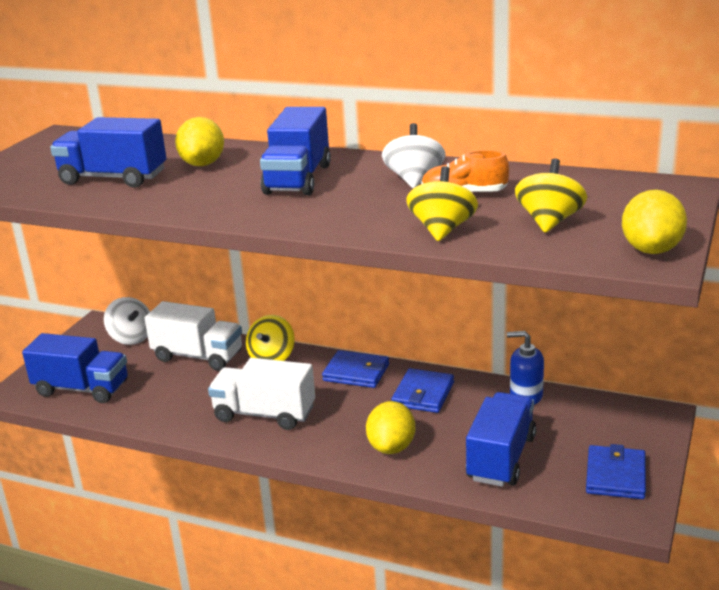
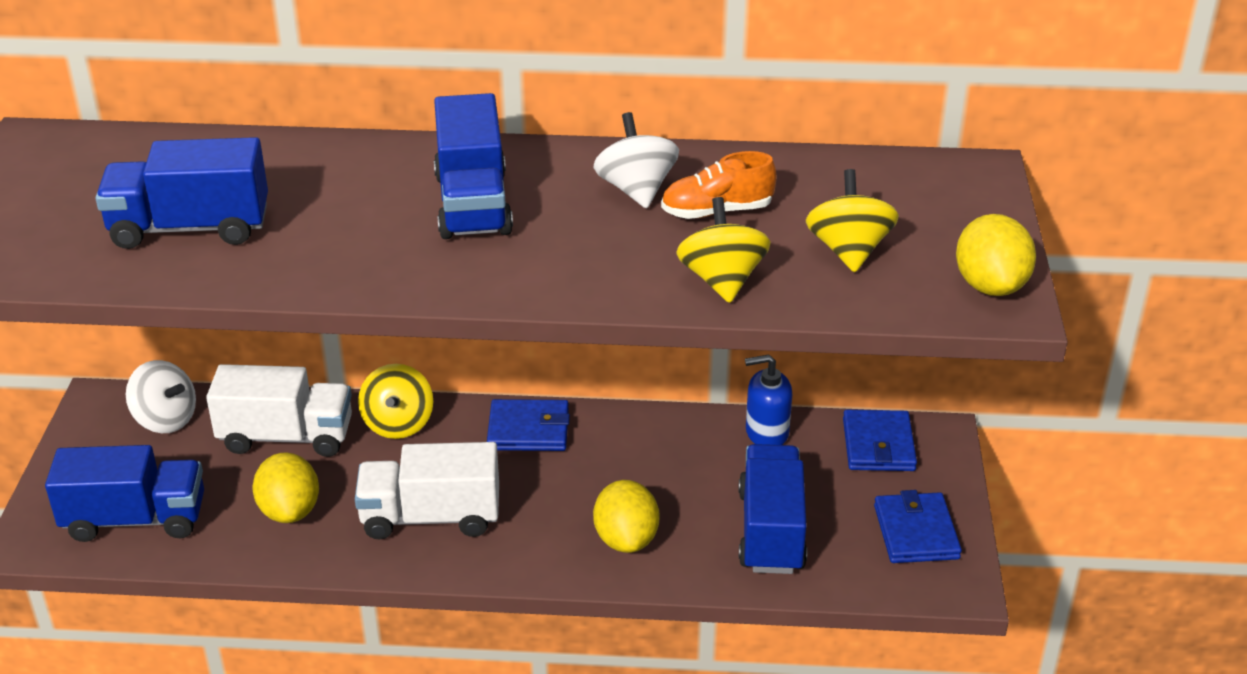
camera: 20 degrees left, 10 degrees up
yellow lemon [175,117,224,166] -> yellow lemon moved to [252,452,319,523]
blue wallet [391,368,454,413] -> blue wallet moved to [843,410,917,471]

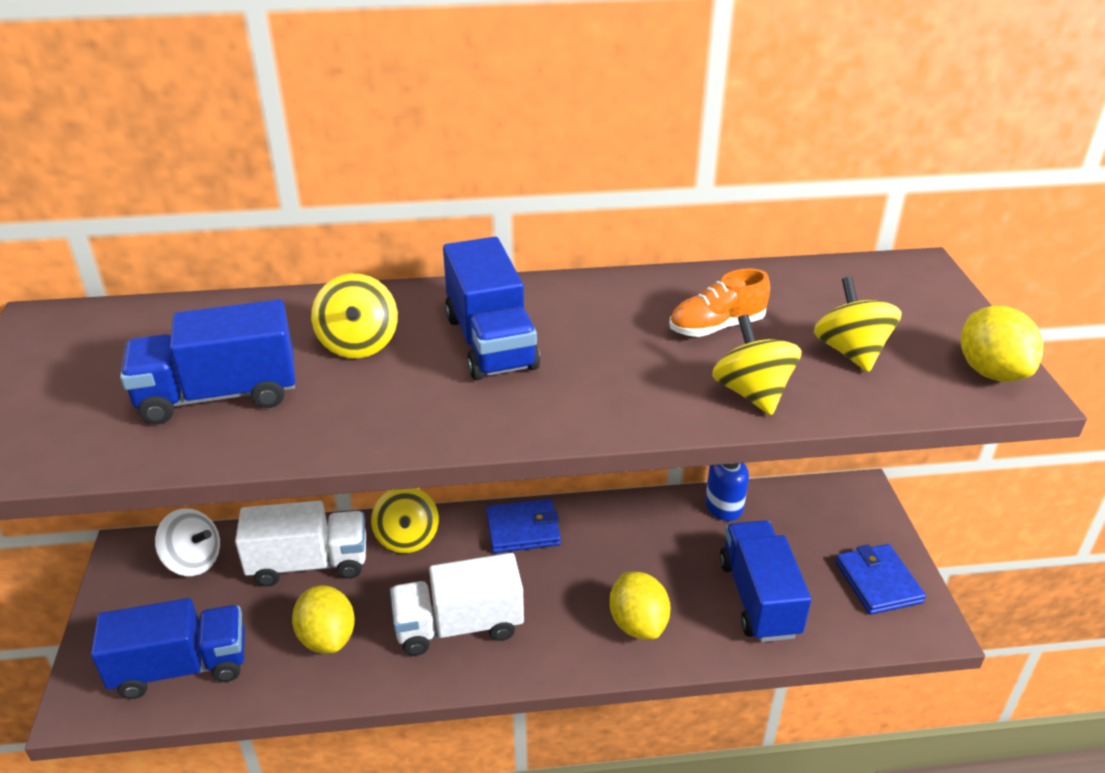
camera: 10 degrees left, 0 degrees up
white spinning top [594,112,679,208] -> none
blue wallet [843,410,917,471] -> none
none -> yellow spinning top [311,274,398,358]

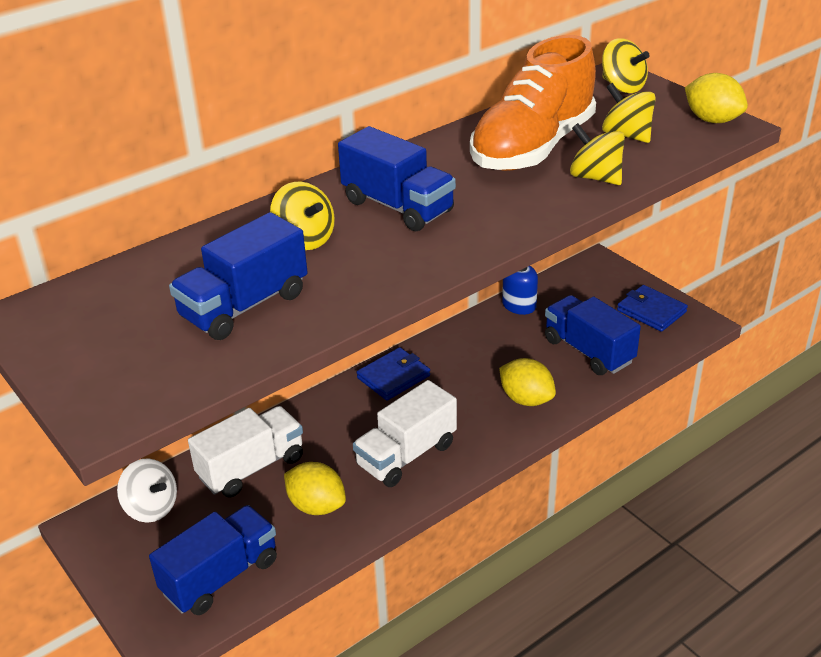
camera: 30 degrees left, 0 degrees up
white spinning top [155,508,220,576] -> white spinning top turned 45 degrees clockwise [117,458,177,523]
yellow spinning top [371,488,439,553] -> yellow spinning top moved to [602,38,650,93]
orange shoe [669,268,770,337] -> orange shoe [470,35,596,171], size x2.24

